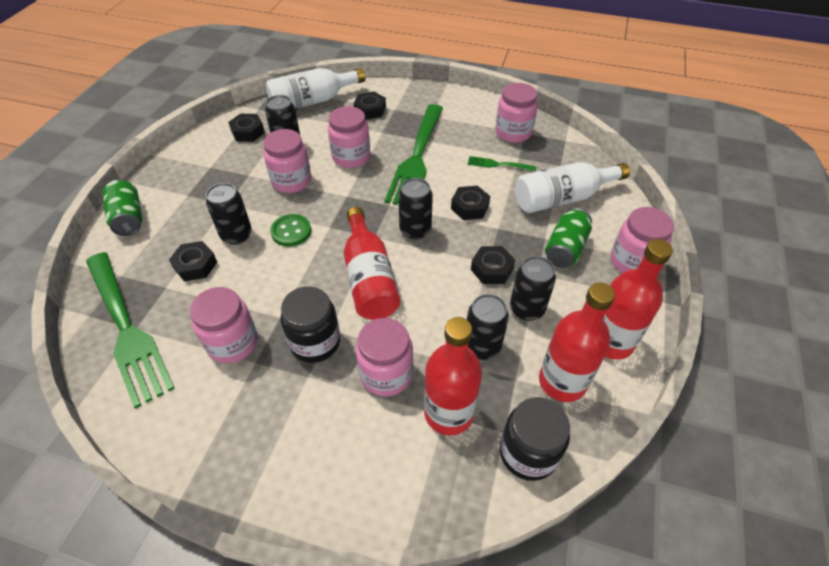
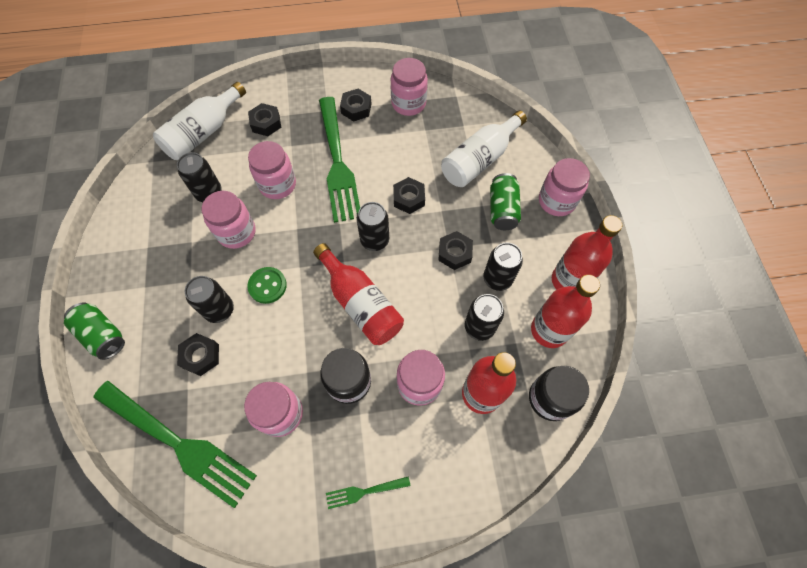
camera: 25 degrees left, 15 degrees up
black nut [228,114,265,142] -> black nut moved to [340,89,371,122]
green fork [468,156,536,172] -> green fork moved to [326,476,410,509]

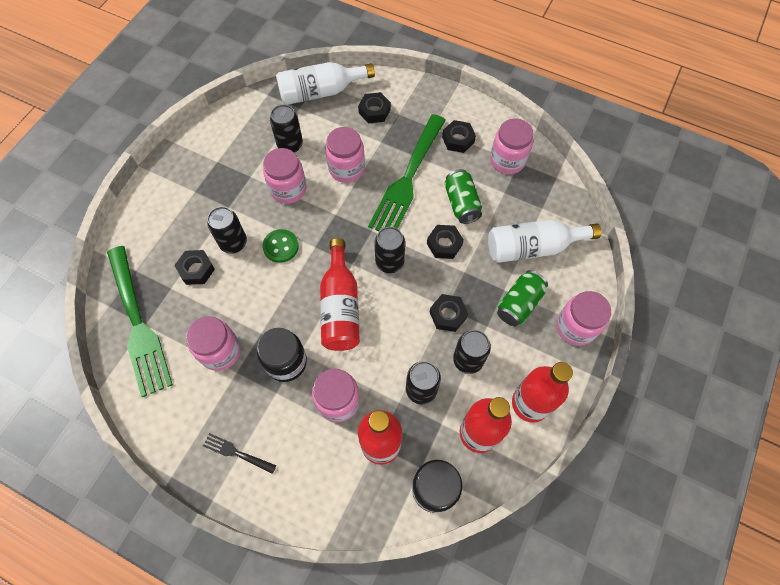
camera: 35 degrees right, 0 degrees up
green can [64,302,125,360] -> green can moved to [445,169,482,224]
green fork [326,476,410,509] -> black fork [203,433,276,474]

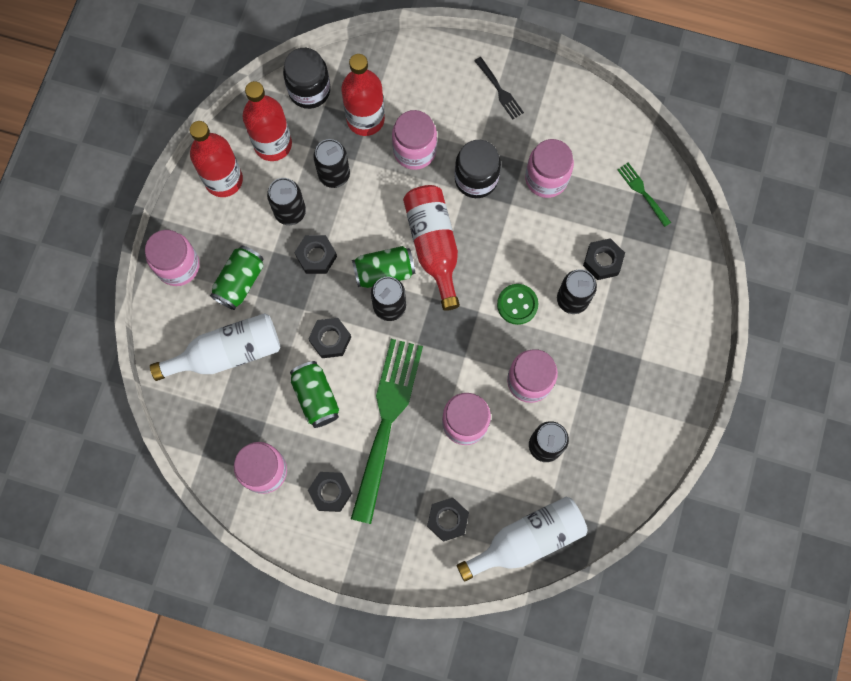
camera: 170 degrees right, 10 degrees up
green fork [107,246,173,397] -> green fork [617,163,671,227], size x0.43
black fork [203,433,276,474] -> black fork turned 45 degrees clockwise [475,57,524,119]
none -> green can [352,246,415,288]

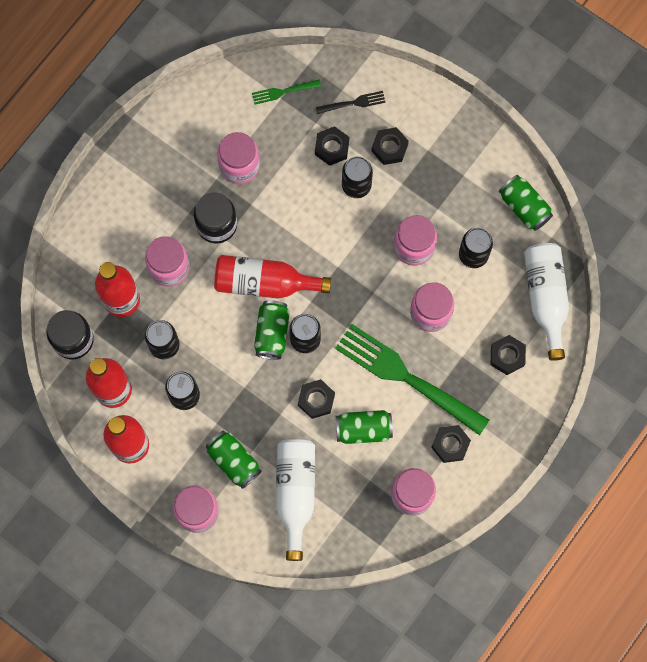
camera: 70 degrees left, 0 degrees up
black nut [294,235,337,274] -> black nut moved to [371,127,409,165]
black fork [475,57,524,119] -> black fork moved to [316,91,386,114]
green button [497,284,538,325] -> none
none -> green can [499,175,553,231]

